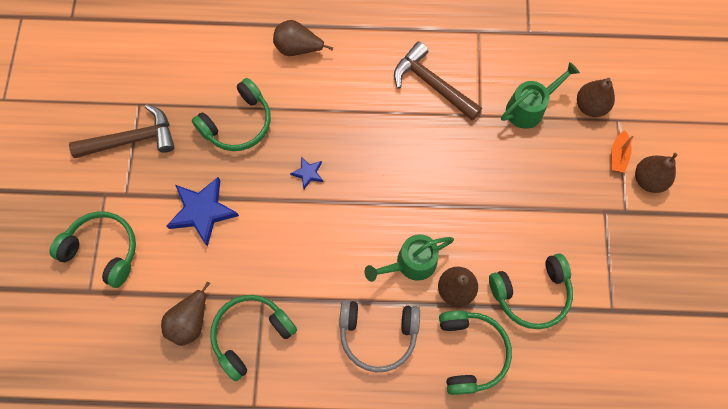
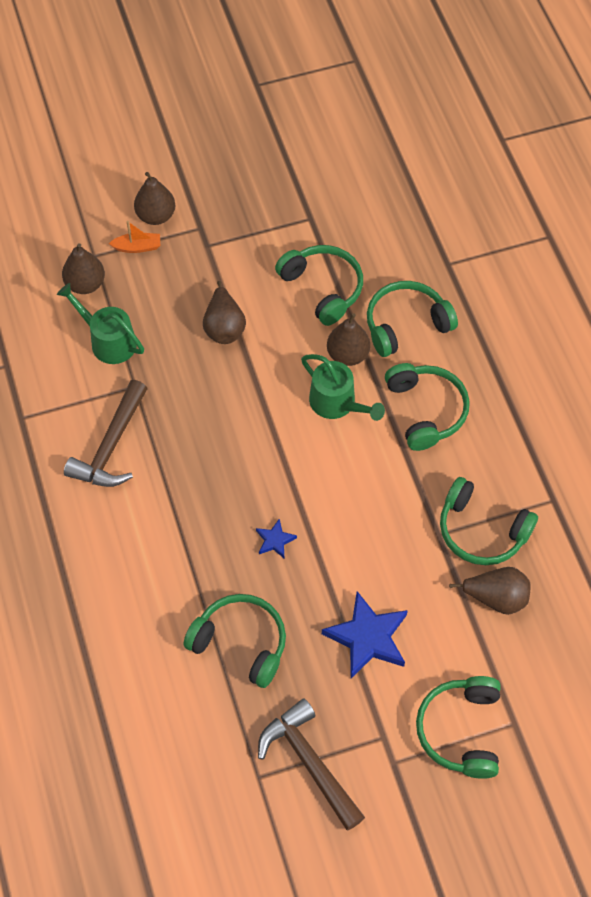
camera: 110 degrees left, 10 degrees down
brown pear [273,20,333,56] -> brown pear moved to [203,281,246,344]
grey headphones [339,300,420,372] -> green headphones [385,363,470,451]

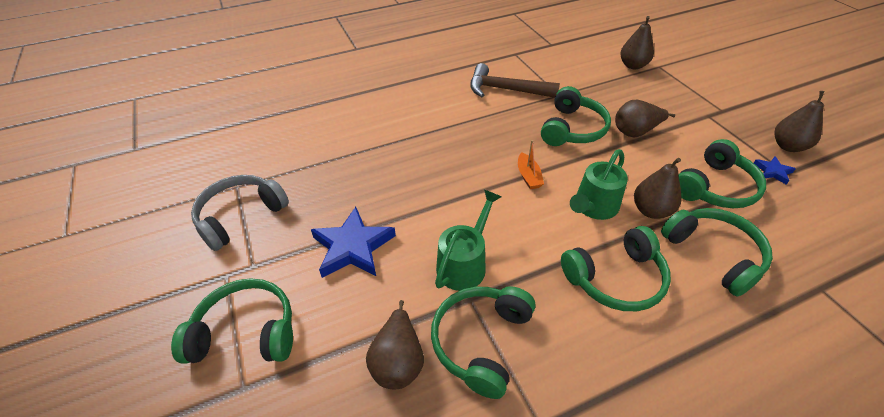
camera: 85 degrees right, 15 degrees down
green watering can [57,283,144,364] -> green watering can moved to [435,190,501,291]
orange boat [109,221,160,253] -> orange boat moved to [518,140,544,189]
brown pear [134,172,175,225] -> brown pear moved to [774,91,825,152]
green headphones [183,594,286,688] -> green headphones moved to [541,86,611,146]
blue star [256,519,297,558] -> blue star moved to [754,156,796,185]
brown hammer [258,698,365,830] -> grey headphones [191,175,289,251]

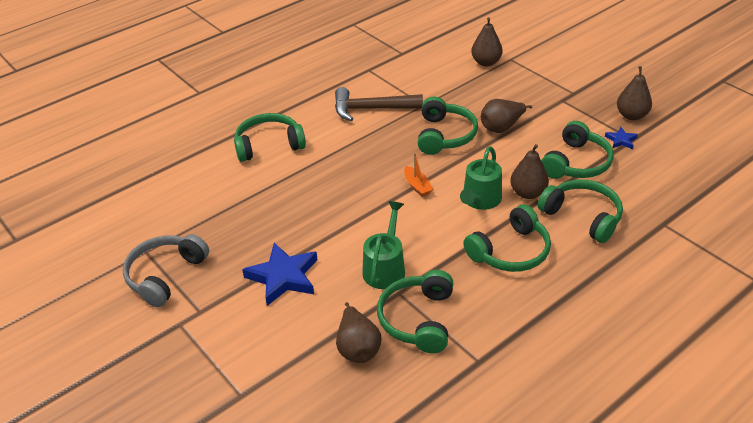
camera: 15 degrees left, 5 degrees down
green headphones [171,278,293,364] -> green headphones moved to [234,113,306,162]

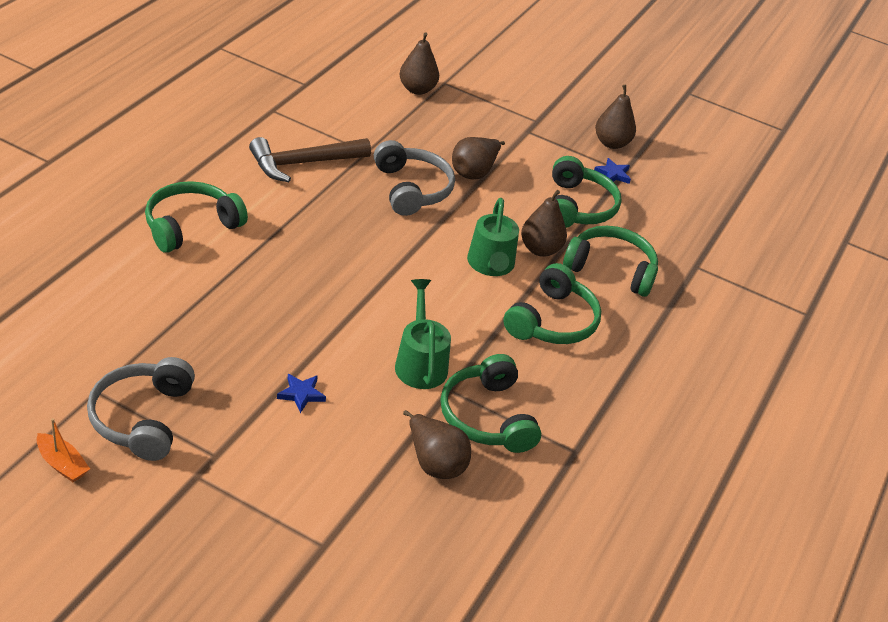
camera: 30 degrees left, 0 degrees up
blue star [242,243,317,306] -> blue star [277,374,326,413], size x0.49
orange boat [404,153,433,197] -> orange boat moved to [36,418,90,482]
green headphones [418,96,478,155] -> grey headphones [374,140,455,216]

